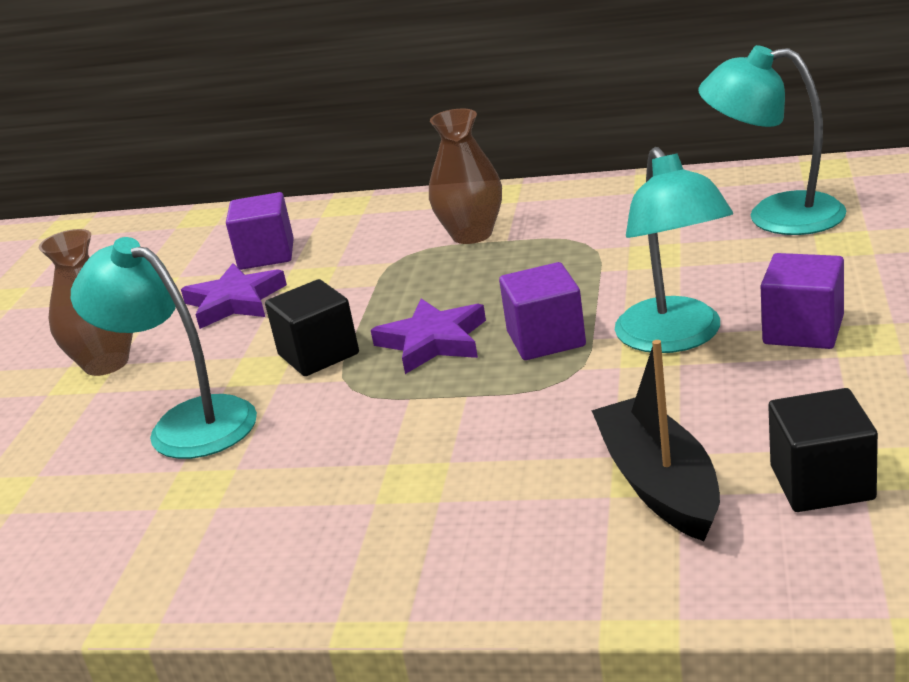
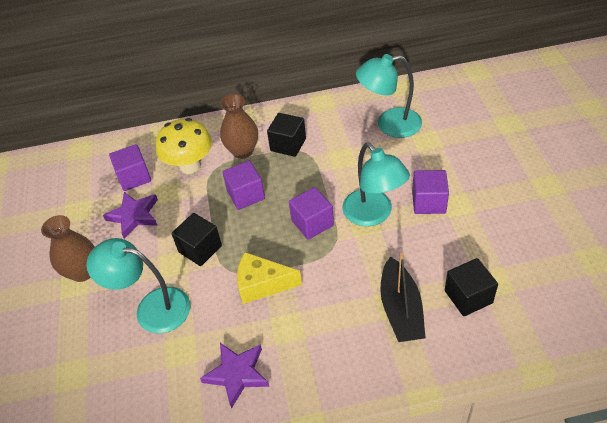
camera: 20 degrees left, 20 degrees up
purple star [371,299,486,374] -> purple star moved to [200,343,269,409]
black boat [591,340,720,541] -> black boat turned 150 degrees counterclockwise [380,253,426,342]
none -> yellow mushroom [156,118,212,174]
none -> purple cube [222,161,265,210]
none -> yellow cheese [237,252,302,304]
none -> black cube [267,113,306,157]

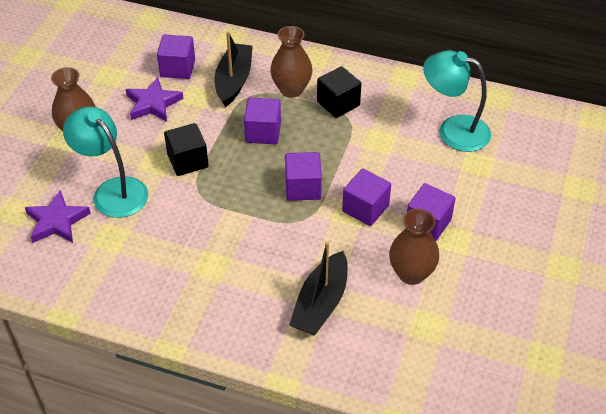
camera: 25 degrees right, 0 degrees up
yellow mushroom [156,118,212,174] -> black boat [215,32,253,107]
purple star [200,343,269,409] -> purple star moved to [25,190,91,243]
yellow cheese [237,252,302,304] -> none
turquoise lamp [342,142,410,226] -> purple cube [342,169,391,226]
black cube [445,258,498,316] -> none
none -> brown vase [389,209,439,285]

